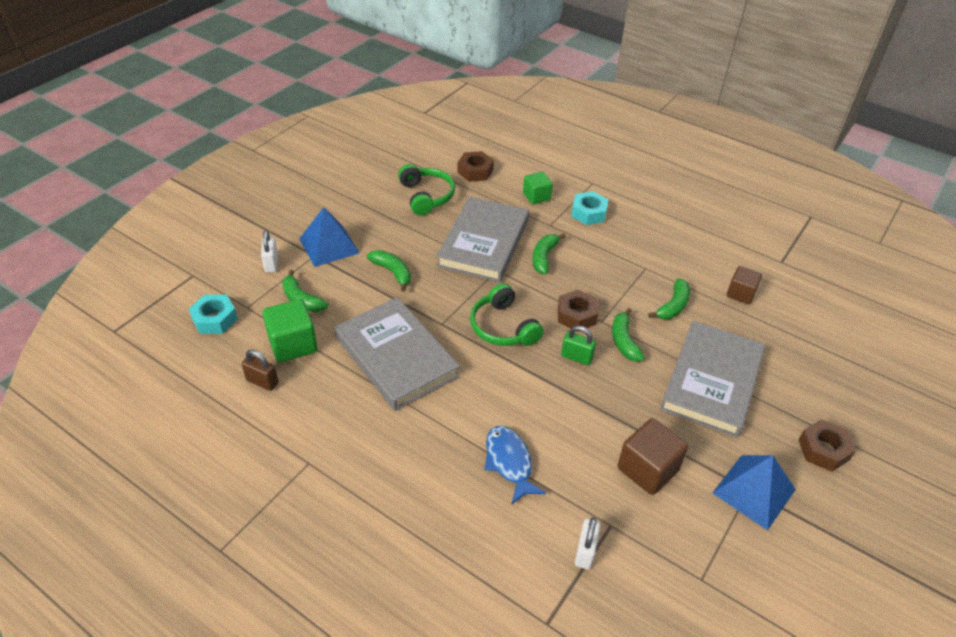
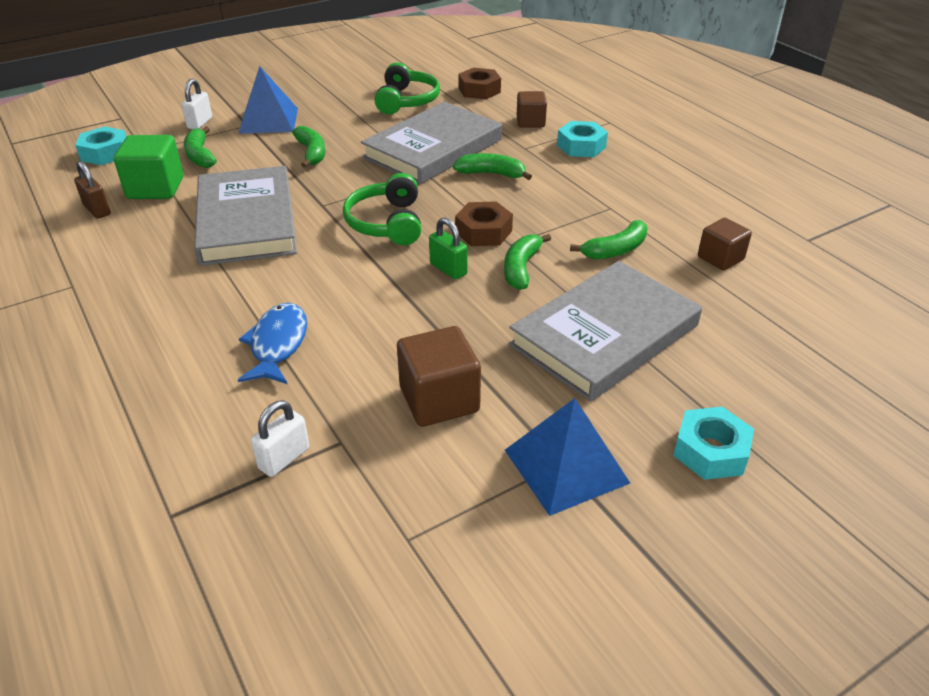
camera: 25 degrees right, 5 degrees down
green cube [523,172,553,204] -> brown cube [517,91,547,128]
green banana [533,234,566,274] -> green banana turned 60 degrees clockwise [453,153,532,180]
brown nut [798,419,856,472] -> turquoise nut [673,407,754,480]

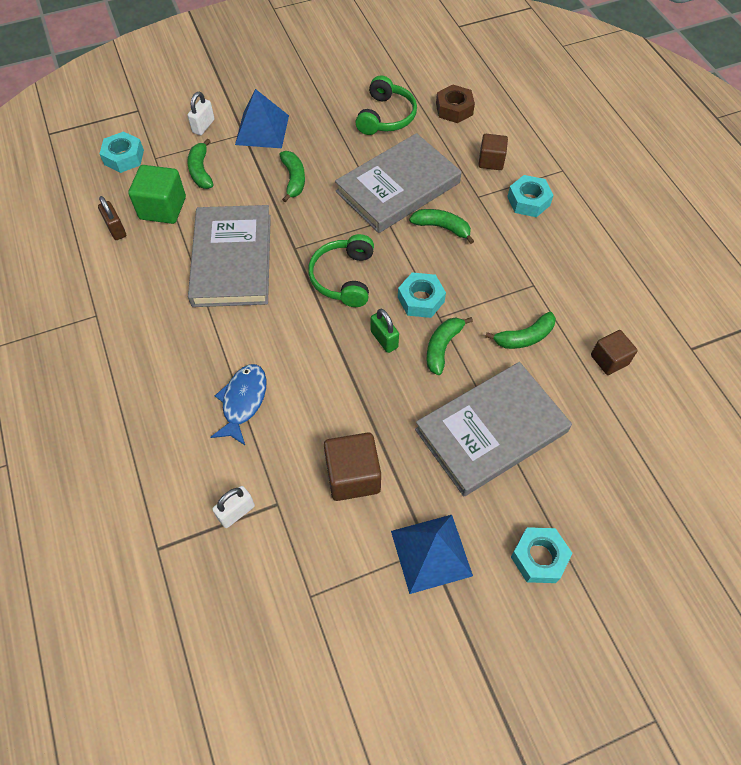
camera: 10 degrees right, 20 degrees up
brown nut [455,201,513,246] -> turquoise nut [398,272,446,318]

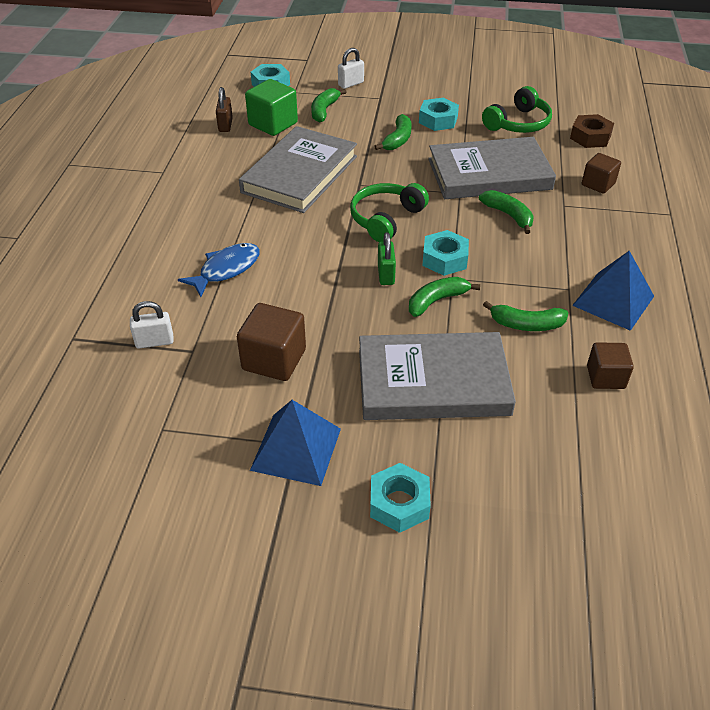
camera: 30 degrees right, 15 degrees down
blue pyramid [235,89,289,148] -> blue pyramid moved to [572,251,654,331]
turquoise nut [507,175,554,217] -> turquoise nut moved to [419,98,459,131]

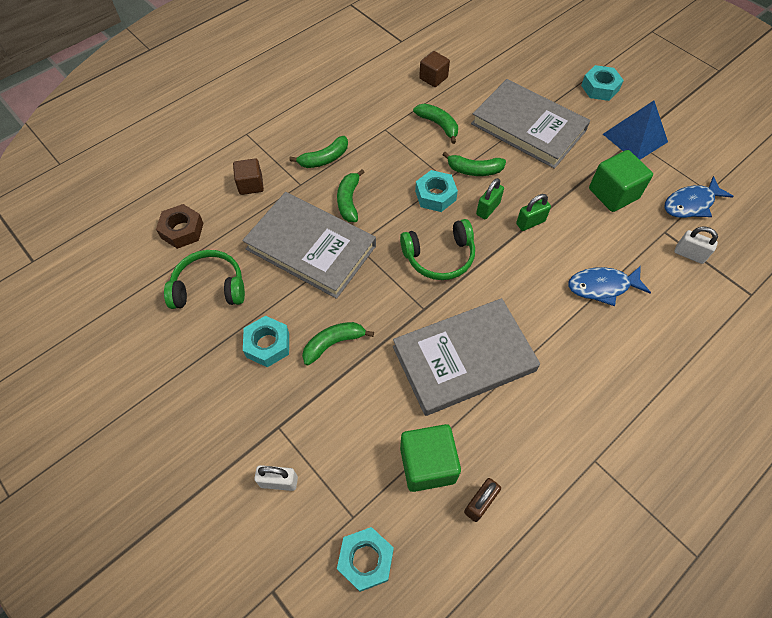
camera: 140 degrees left, 15 degrees up
brown cube [237,303,306,381] -> green cube [589,150,653,212]
green banana [311,88,347,122] -> green banana moved to [289,136,348,168]
blue pyramid [572,251,654,331] -> none
none -> green padlock [516,194,551,231]
none -> blue fish [665,176,734,218]

